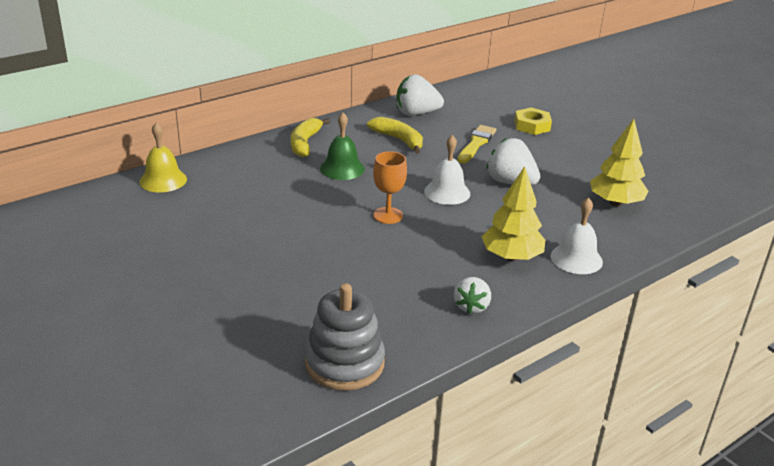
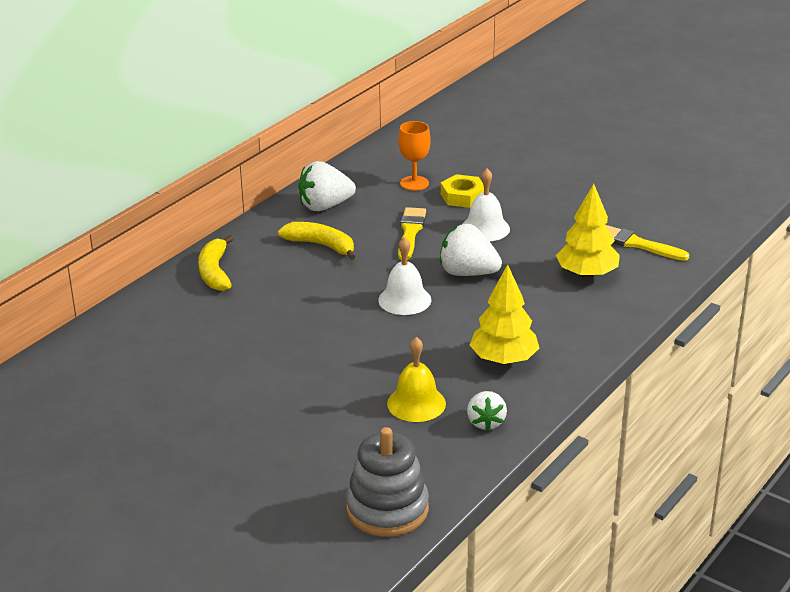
camera: 15 degrees left, 0 degrees up
yellow bell [139,122,187,192] -> yellow bell moved to [387,337,446,422]
green bell [320,113,365,180] -> none
orange goblet [373,151,407,224] -> orange goblet moved to [398,121,431,191]
white bell [551,197,603,274] -> white bell moved to [463,169,510,241]
none -> yellow brush [606,225,689,261]

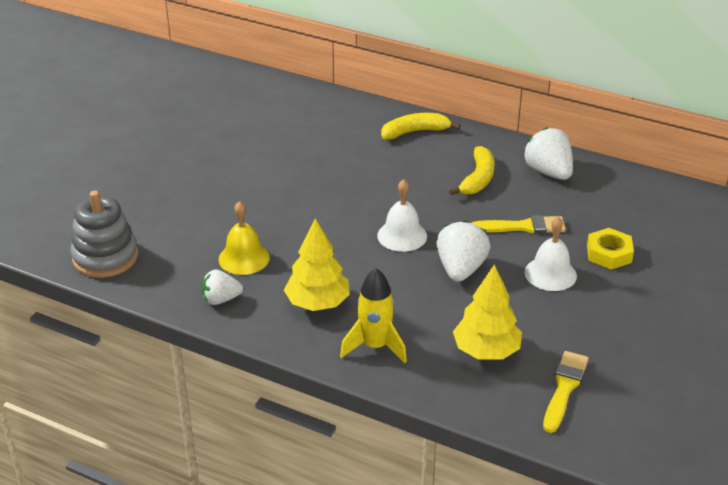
camera: 80 degrees right, 5 degrees up
orange goblet [398,121,431,191] -> none
none -> yellow rocket [340,268,407,363]

